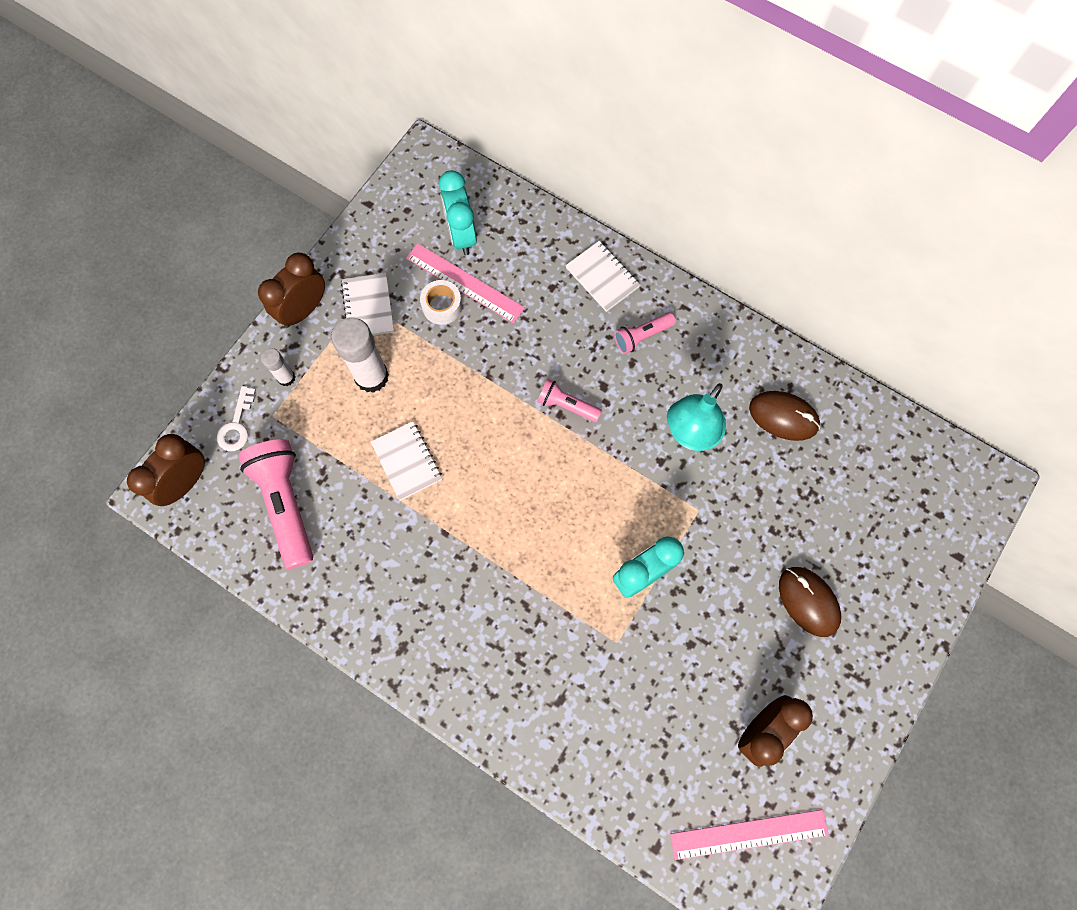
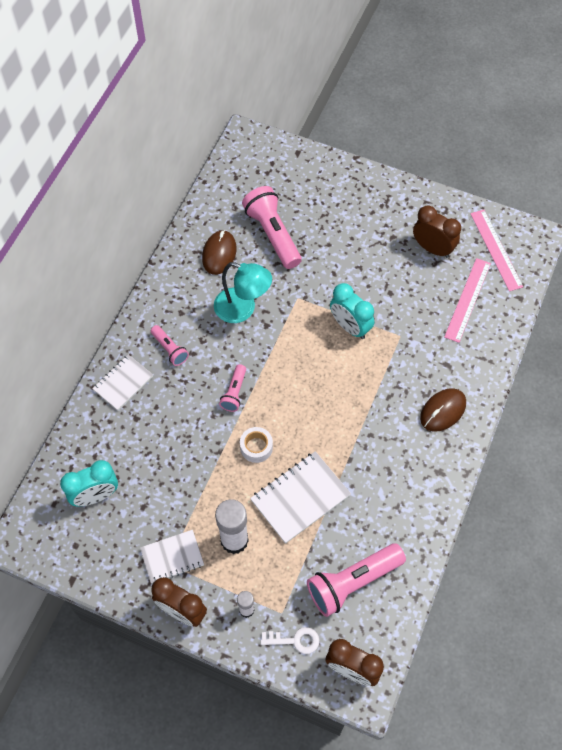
camera: 100 degrees left, 10 degrees down
white notebook [371,421,442,501] -> white notebook [250,451,351,544], size x1.54
pink ruler [406,243,525,323] -> pink ruler moved to [444,258,491,343]
white tape [420,280,462,325] -> white tape moved to [240,427,273,463]
brown mouse [779,567,841,637] -> brown mouse moved to [420,388,466,432]
none -> pink flashlight [242,186,302,269]

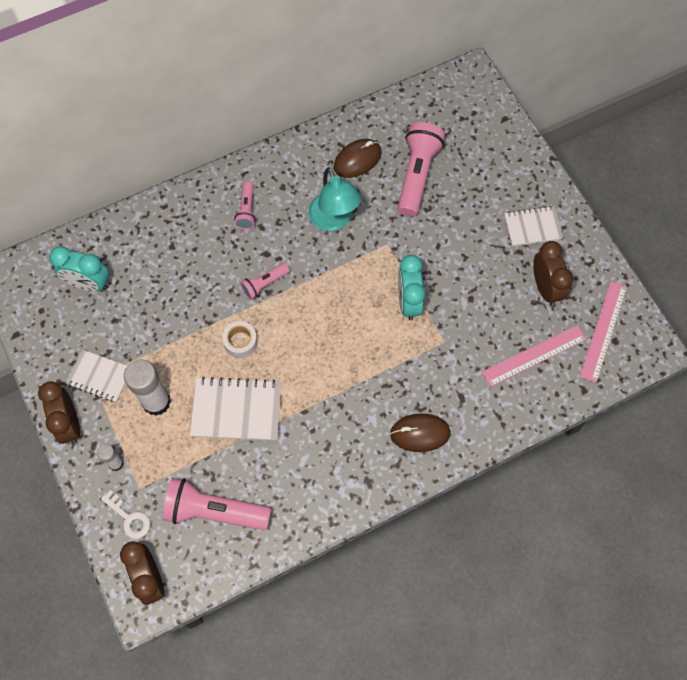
camera: 40 degrees right, 5 degrees up
white notebook [92,354,153,411] -> white notebook moved to [504,206,563,246]

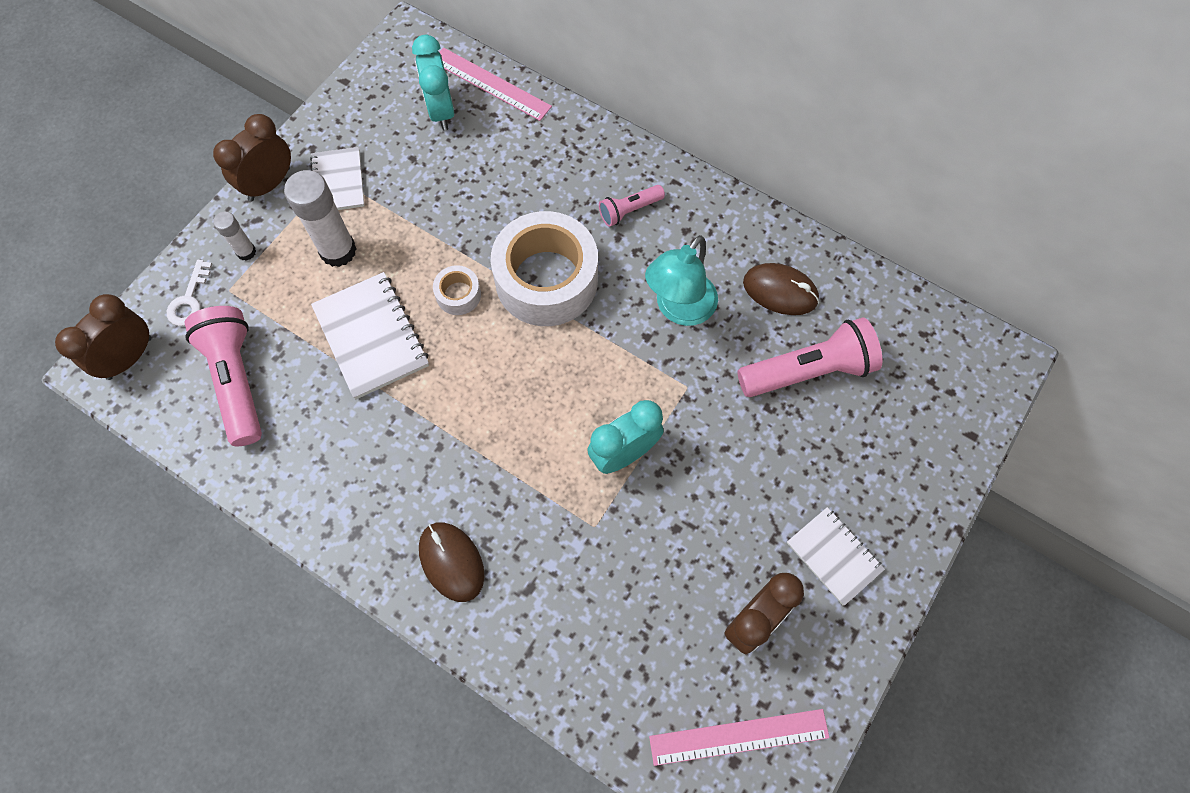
camera: 60 degrees right, 0 degrees up
pink flashlight [240,263,290,300] -> white tape [491,211,598,326]
pink ruler [482,325,586,387] -> pink ruler moved to [440,47,552,121]

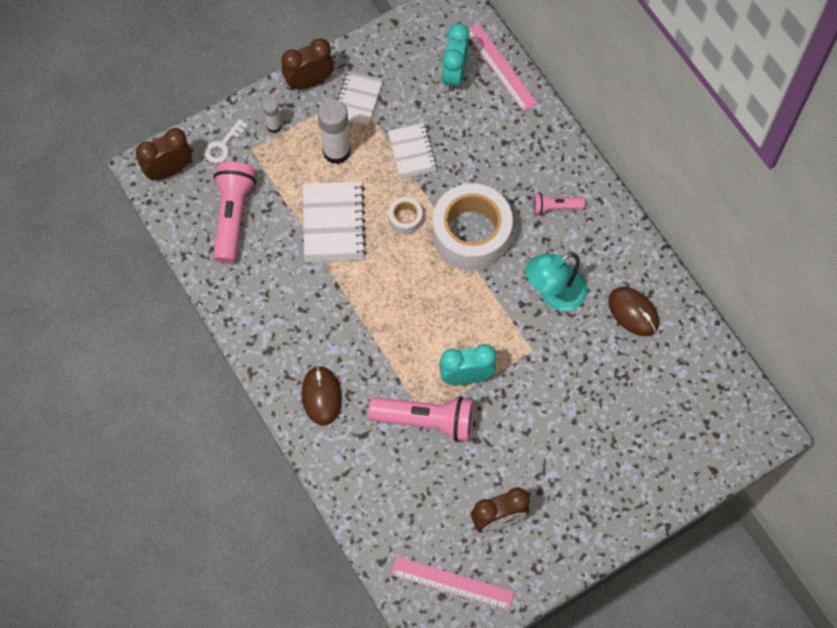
camera: 25 degrees right, 0 degrees up
pink flashlight [737,317,882,397] -> pink flashlight moved to [368,396,474,442]
white notebook [787,507,885,606] -> white notebook moved to [388,123,437,179]

